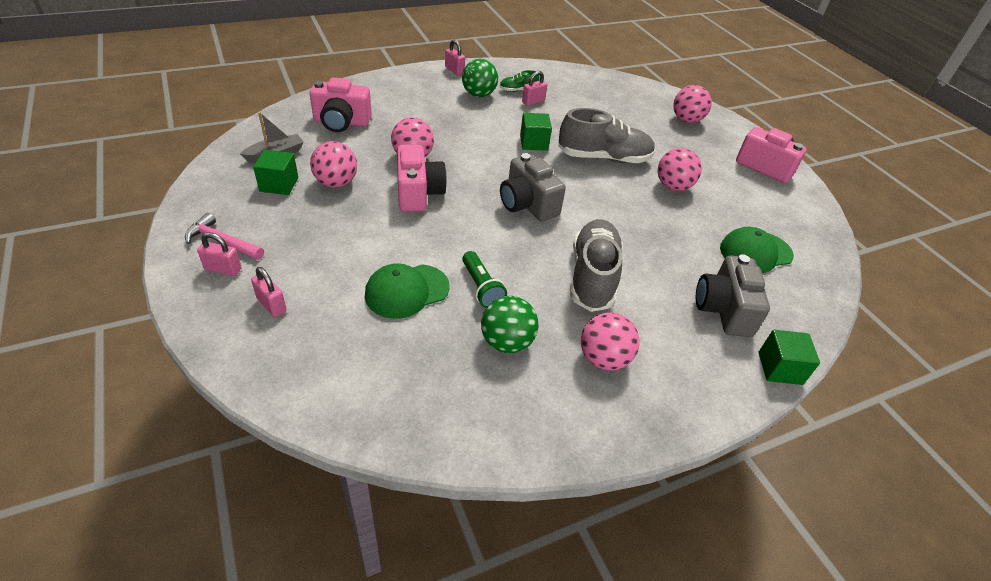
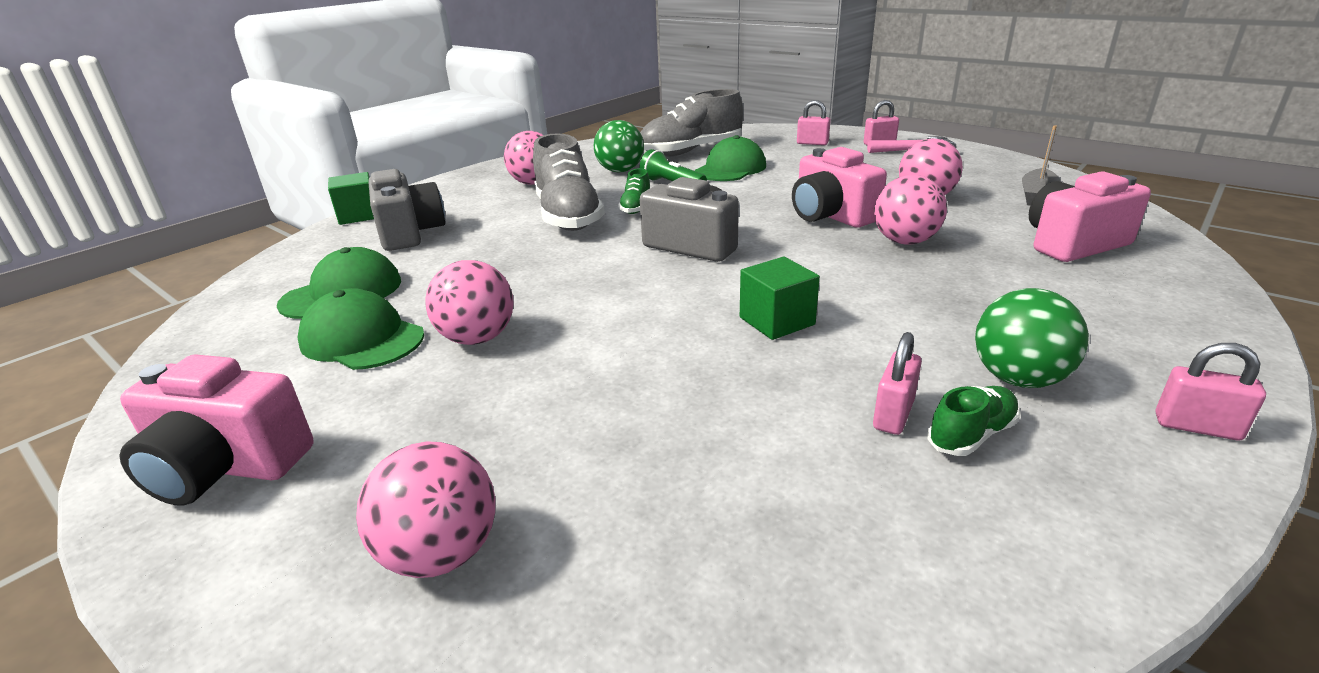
camera: 160 degrees right, 15 degrees down
green cube [253,150,298,195] -> none
grey shoe [558,108,655,163] -> grey shoe moved to [640,89,743,157]
none -> green cap [297,288,424,370]
none -> green shoe [618,168,650,214]

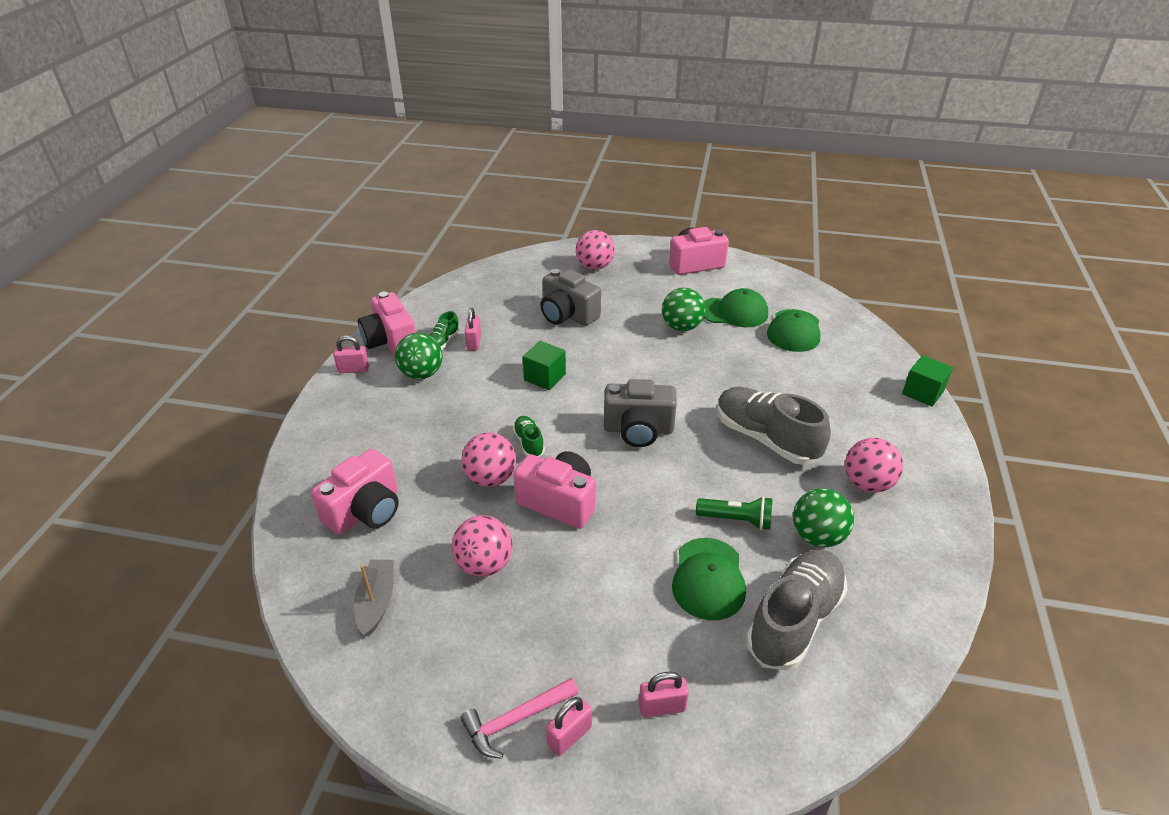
camera: 150 degrees right, 10 degrees up
grey camera [369,169,445,251] -> grey camera moved to [540,269,601,326]
pink ball [425,260,514,345] -> green ball [662,288,705,331]
green shoe [618,168,650,214] -> green shoe moved to [513,416,545,457]
none -> pink camera [358,292,416,356]

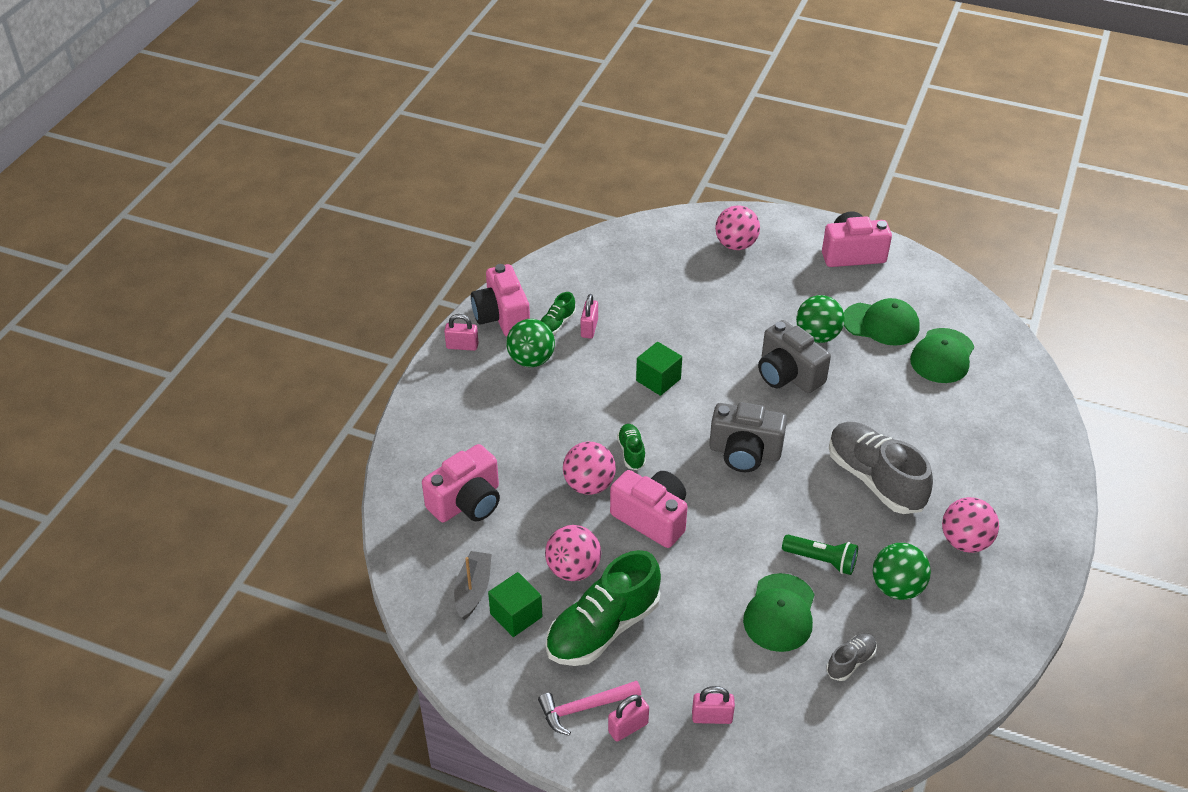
camera: 10 degrees right, 5 degrees up
grey camera [540,269,601,326] -> grey camera moved to [758,320,831,393]
grey shoe [746,550,848,671] -> grey shoe [826,633,877,681], size x0.47
green cube [902,355,953,407] -> green cube moved to [488,572,542,637]
none -> green shoe [546,550,661,666]

